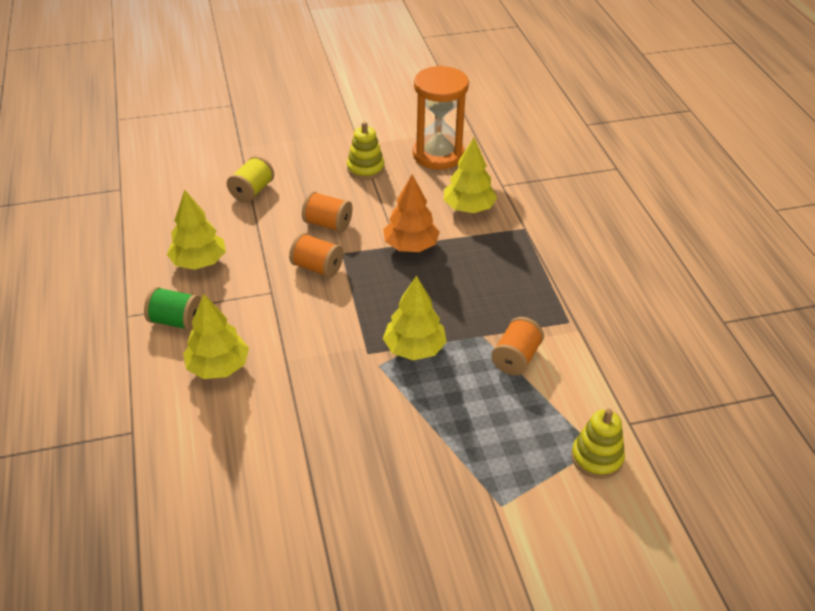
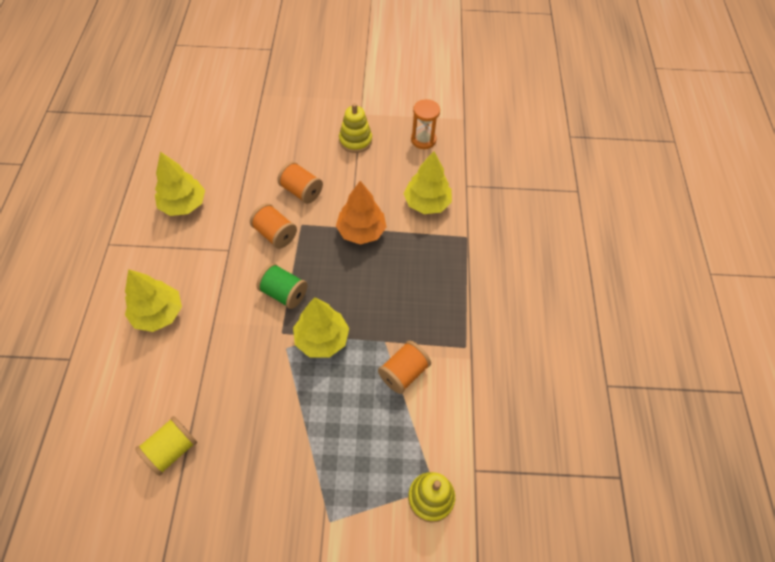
camera: 15 degrees right, 15 degrees up
green spool [144,287,201,331] -> green spool moved to [257,263,308,309]
yellow spool [227,156,274,203] -> yellow spool moved to [135,416,197,476]
orange hourglass [413,65,469,170] -> orange hourglass [411,99,440,149], size x0.55

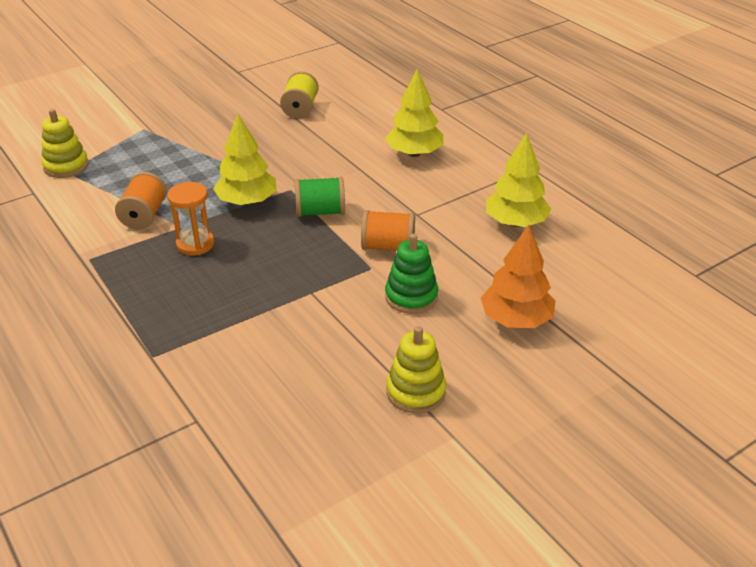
camera: 145 degrees right, 20 degrees down
orange spool [277,161,323,204] -> green stacking toy [385,234,438,314]
orange tree [336,181,387,245] -> orange tree moved to [481,225,555,328]
yellow tree [404,151,452,214] -> none
orange hourglass [411,99,440,149] -> orange hourglass moved to [167,182,214,255]

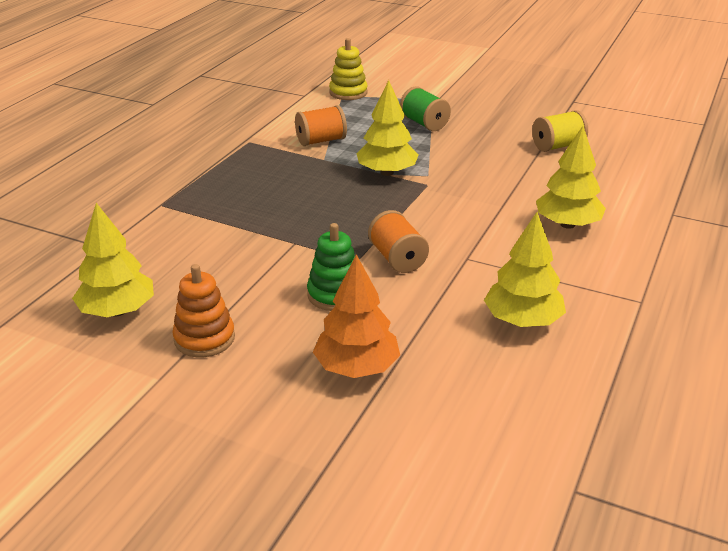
camera: 60 degrees right, 5 degrees down
orange hourglass [167,182,214,255] -> none
green spool [295,177,345,217] -> green spool moved to [400,86,451,131]
yellow stacking toy [386,326,446,413] -> orange stacking toy [172,264,235,357]
none -> yellow tree [72,203,154,317]

